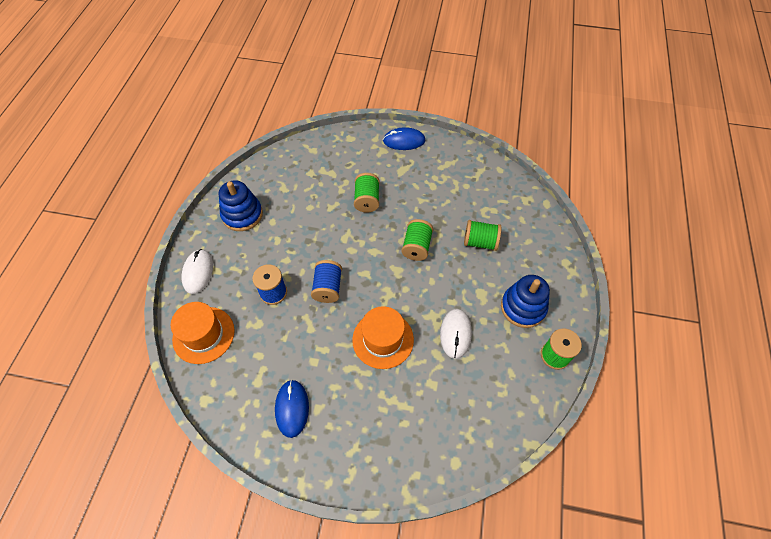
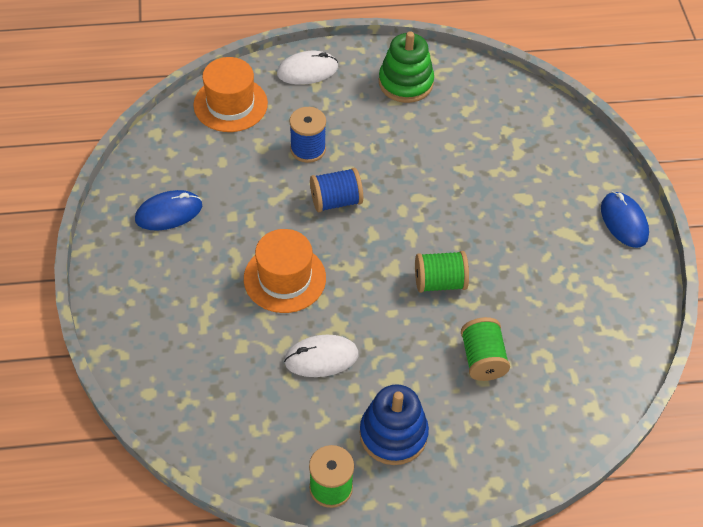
camera: 70 degrees right, 5 degrees down
blue stacking toy [219,180,263,231] -> green stacking toy [379,31,434,103]
green spool [354,173,379,212] -> none

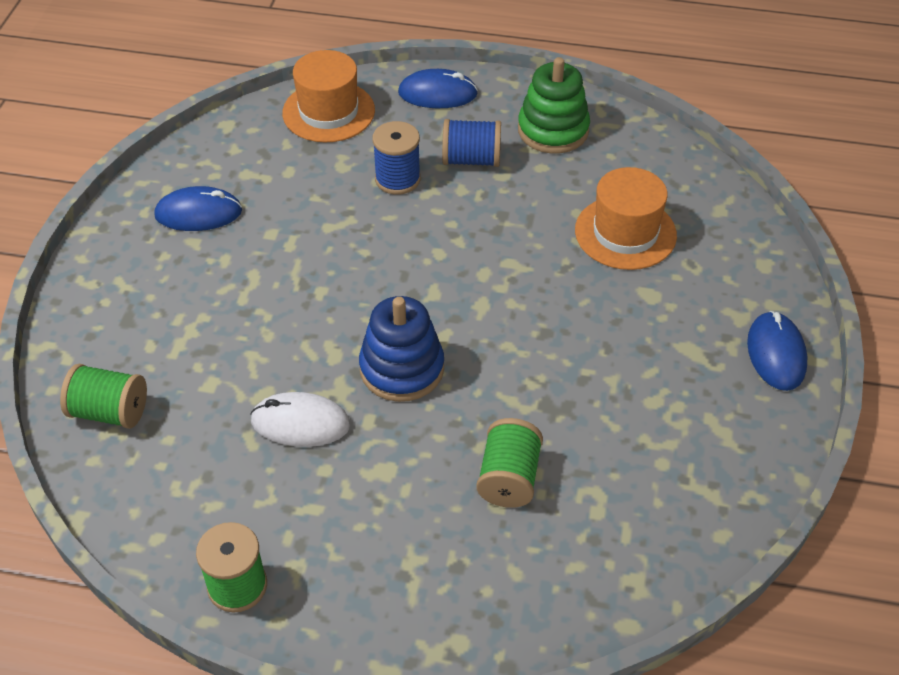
camera: 20 degrees right, 5 degrees down
orange hat [244,229,326,313] -> orange hat moved to [575,167,677,270]
white mouse [277,51,338,85] -> blue mouse [398,69,478,108]
blue spool [310,168,363,212] -> blue spool moved to [442,119,501,167]
blue stacking toy [360,384,429,465] -> blue stacking toy moved to [359,296,444,402]
green spool [415,251,469,293] -> green spool moved to [60,364,147,429]

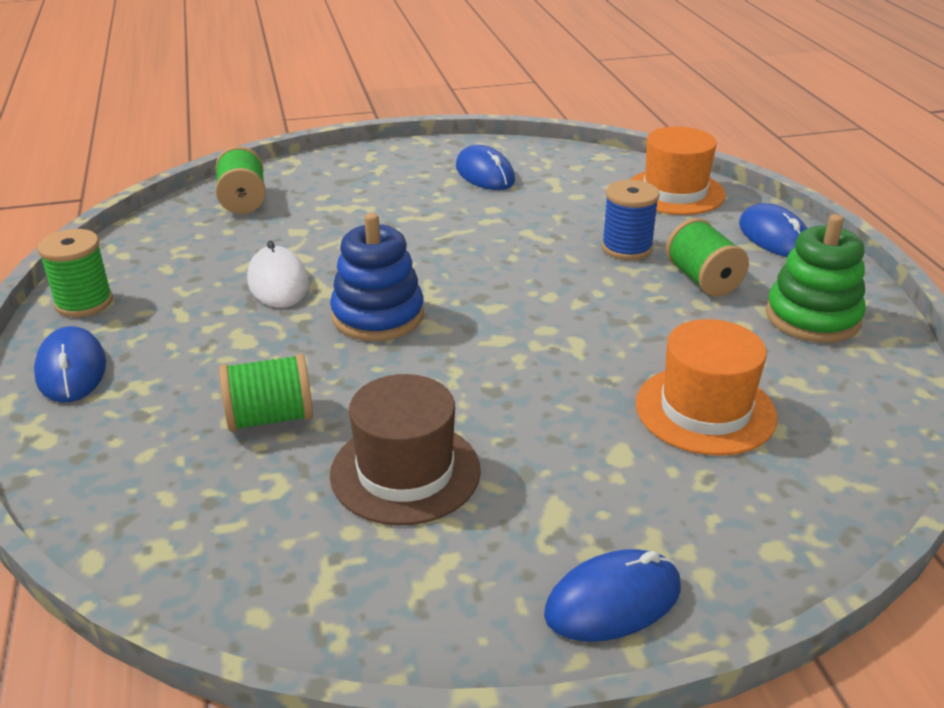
camera: 65 degrees right, 15 degrees down
blue spool [442,119,501,167] -> green spool [666,218,749,296]
none -> blue mouse [34,326,106,403]
none -> brown hat [330,374,481,526]

